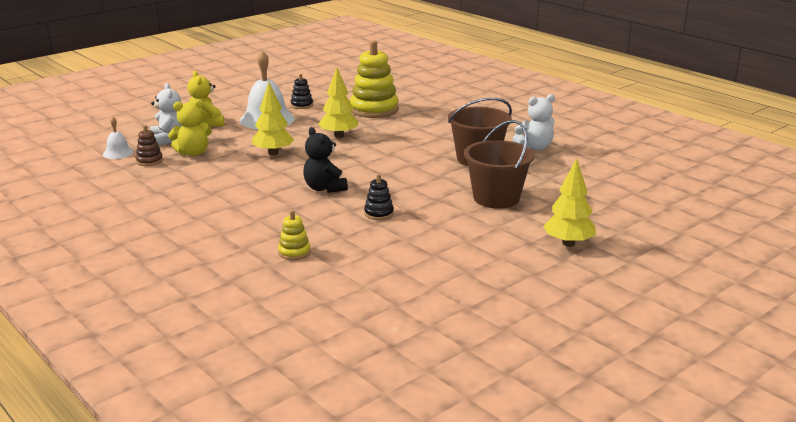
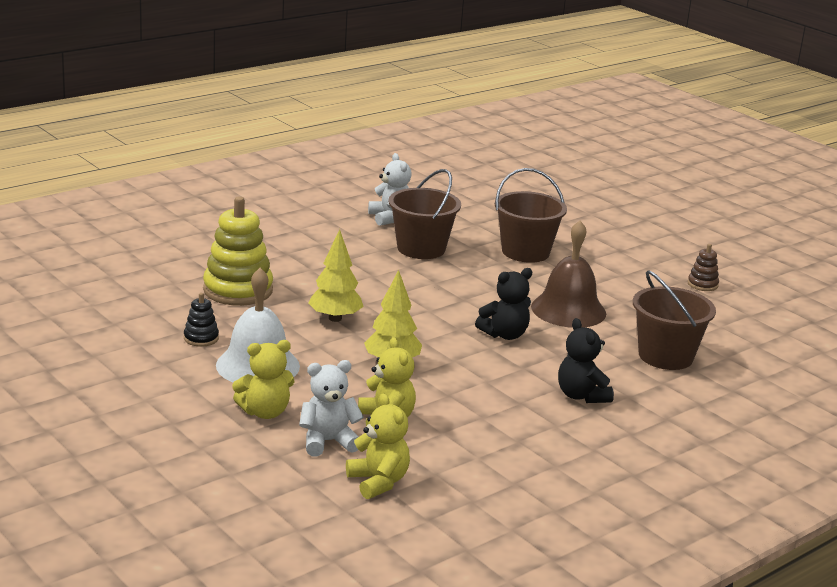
camera: 90 degrees left, 0 degrees up
white bell [103,117,134,159] -> yellow teddy bear [346,393,410,499]
brown stacking toy [135,125,163,166] -> brown stacking toy moved to [688,244,719,291]
yellow stacking toy [278,210,311,260] -> brown bucket [633,270,716,370]
black stacking toy [364,174,394,220] -> brown bell [531,220,606,328]
yellow tree [543,158,596,247] -> none
none -> black teddy bear [558,318,614,403]

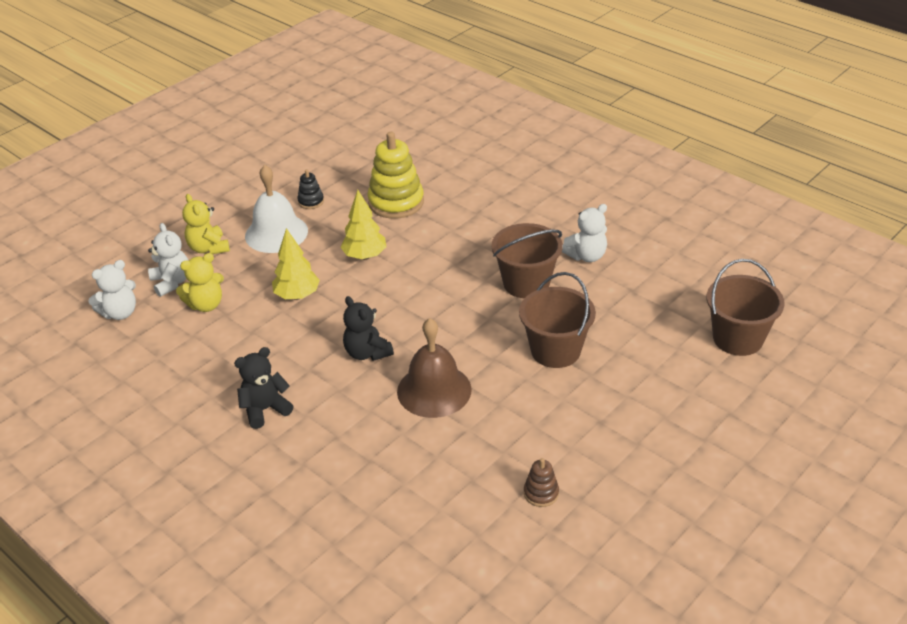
camera: 85 degrees right, 15 degrees up
yellow teddy bear [346,393,410,499] -> white teddy bear [88,260,136,320]
brown bucket [633,270,716,370] -> brown bucket moved to [707,259,785,356]

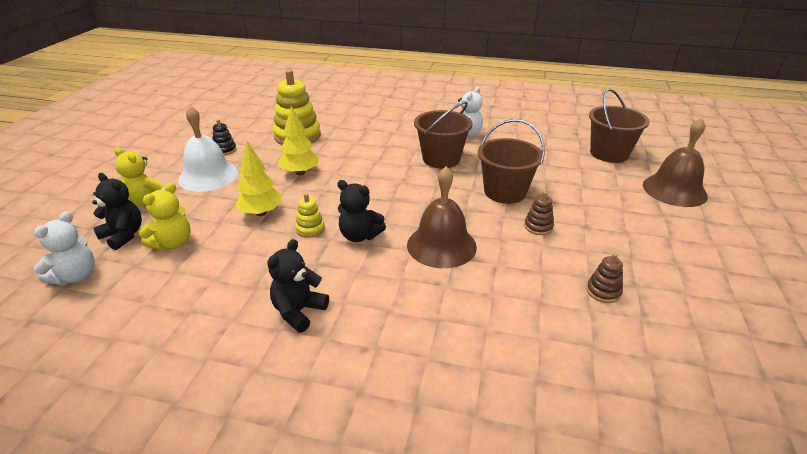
camera: 30 degrees left, 5 degrees down
white teddy bear [148,223,189,297] -> black teddy bear [92,173,142,250]
none -> yellow stacking toy [295,193,325,238]
none -> brown stacking toy [524,191,554,235]
none -> brown bell [643,118,708,207]

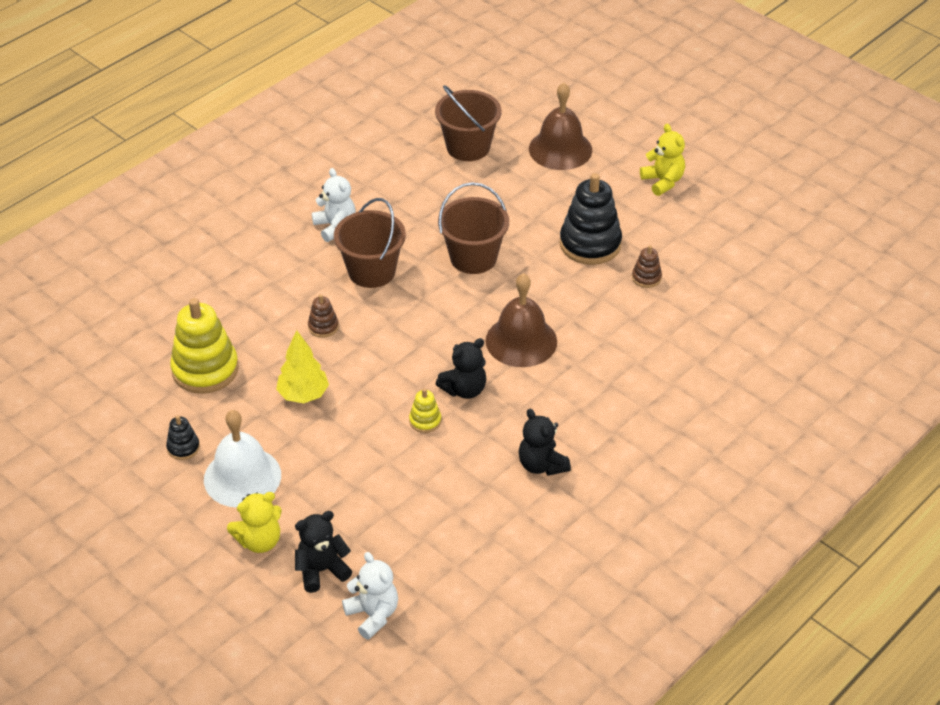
camera: 60 degrees left, 10 degrees up
yellow teddy bear [139,183,191,250] -> yellow teddy bear moved to [640,124,685,196]
yellow tree [235,141,282,216] -> none
brown stacking toy [524,191,554,235] -> brown stacking toy moved to [308,294,339,338]
none -> black stacking toy [560,173,622,265]

